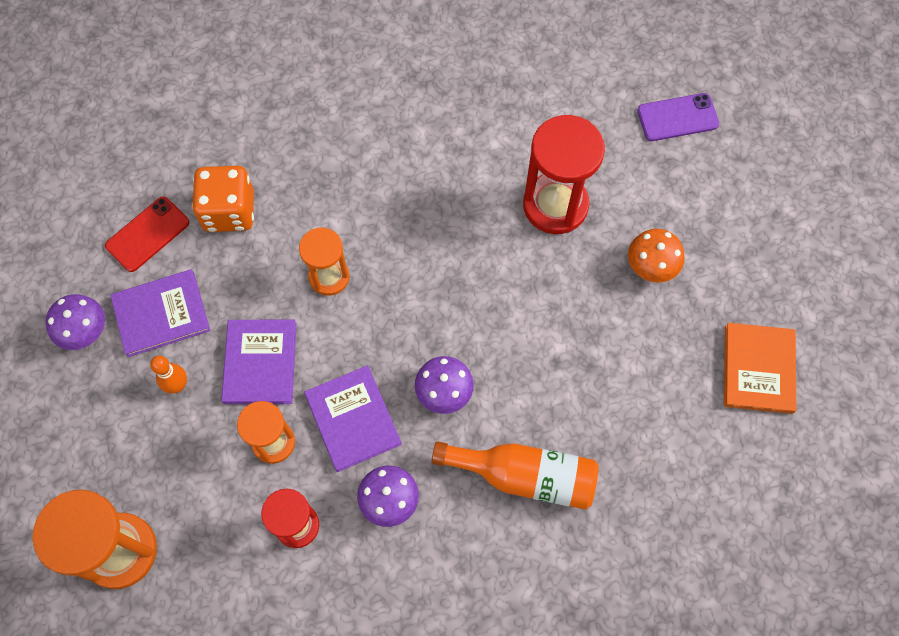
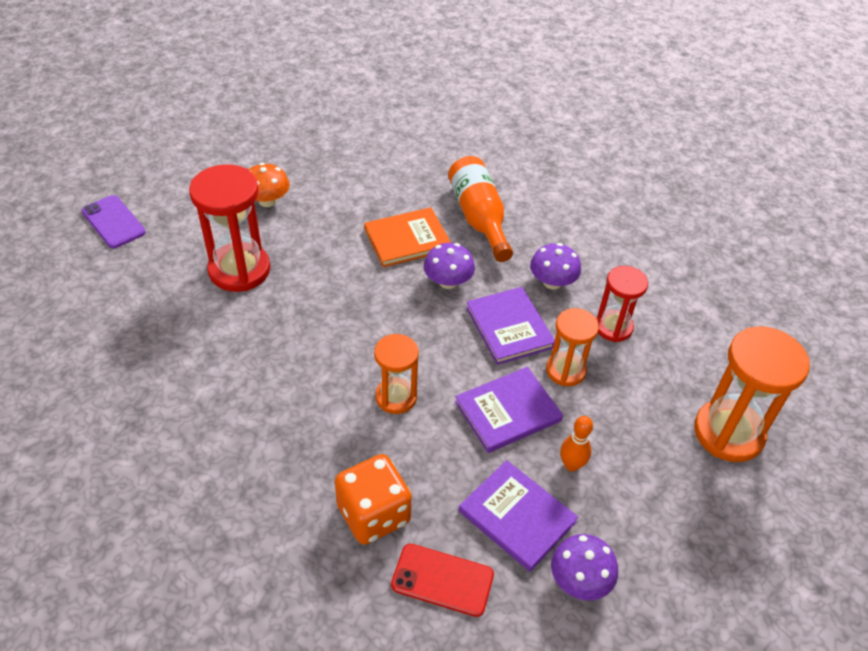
camera: 120 degrees left, 20 degrees down
purple book [304,365,402,472] -> purple book turned 60 degrees counterclockwise [466,287,555,365]
orange book [724,323,796,414] -> orange book moved to [364,207,451,267]

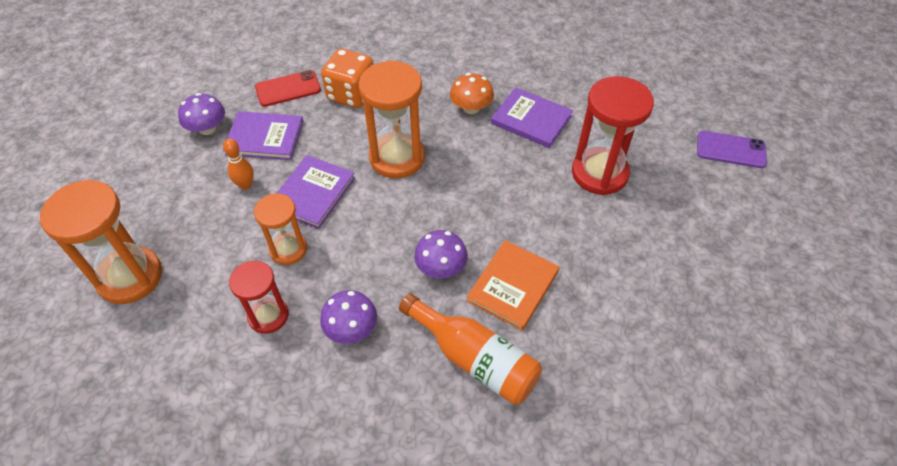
camera: 145 degrees right, 5 degrees up
orange mushroom [249,163,290,207] -> orange mushroom moved to [450,73,494,114]
orange hourglass [374,334,419,414] -> orange hourglass [359,60,425,179], size x1.65
purple book [466,287,555,365] -> purple book moved to [491,87,573,148]

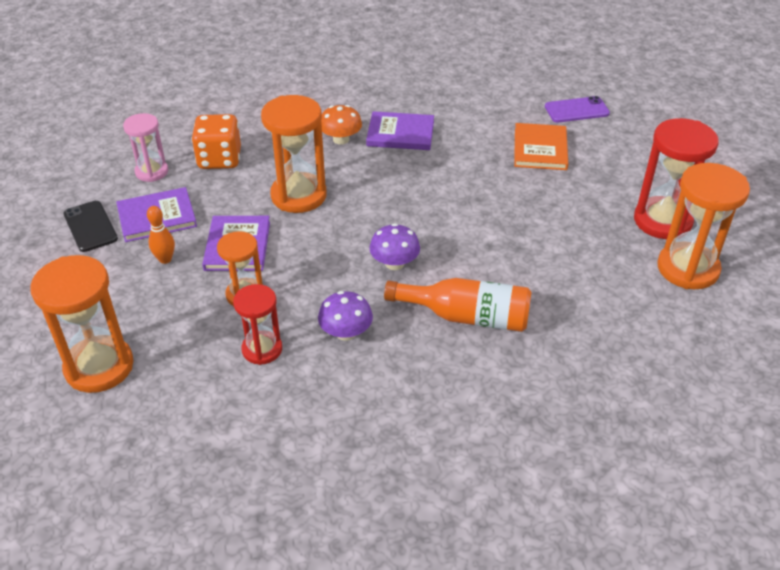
camera: 25 degrees left, 10 degrees down
purple mushroom [178,93,225,135] -> black phone [63,201,118,252]
red phone [255,70,321,107] -> pink hourglass [123,113,168,182]
orange book [467,240,559,331] -> orange book moved to [514,123,568,170]
red hourglass [572,76,654,195] -> red hourglass moved to [634,118,719,239]
none -> orange hourglass [657,163,750,289]

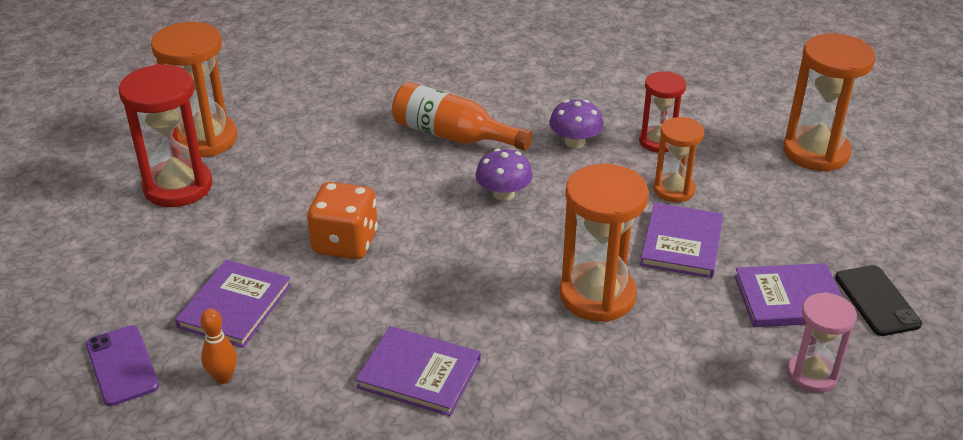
camera: 165 degrees left, 5 degrees down
orange bowling pin [147,206,175,264] -> orange bowling pin moved to [200,309,237,384]
orange dice [191,114,241,169] -> orange dice moved to [307,182,378,259]
orange mushroom [321,105,362,145] -> none
orange book [514,123,568,170] -> purple book [175,260,291,348]
purple phone [545,96,610,122] -> purple phone turned 60 degrees clockwise [86,325,159,406]

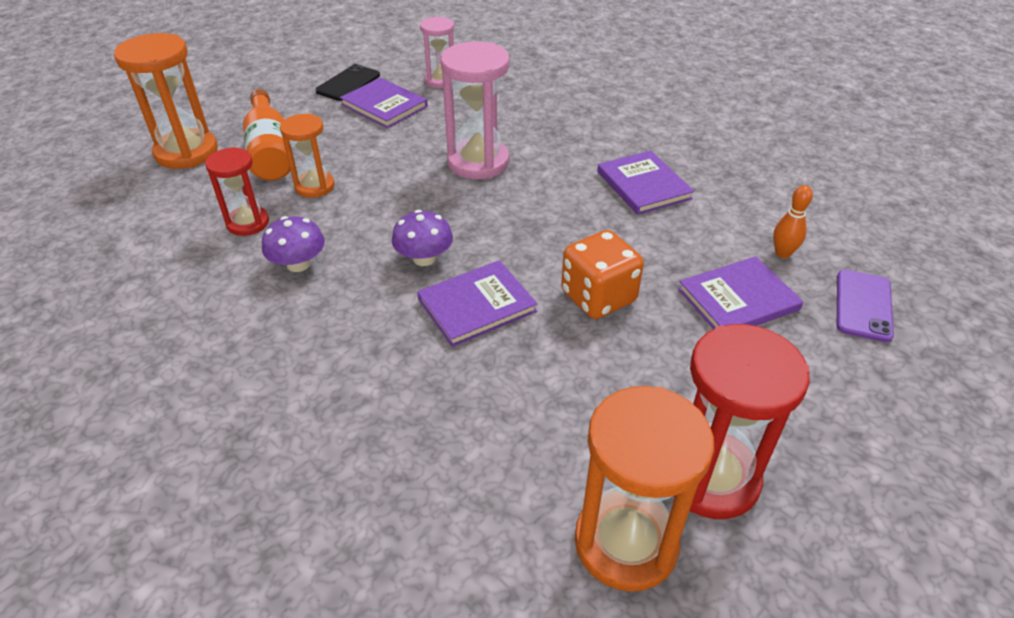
camera: 135 degrees left, 5 degrees up
orange bottle [392,82,533,151] -> orange bottle moved to [243,89,291,180]
orange hourglass [560,164,649,322] -> pink hourglass [441,42,510,179]
purple book [640,203,723,278] -> purple book moved to [417,260,537,347]

